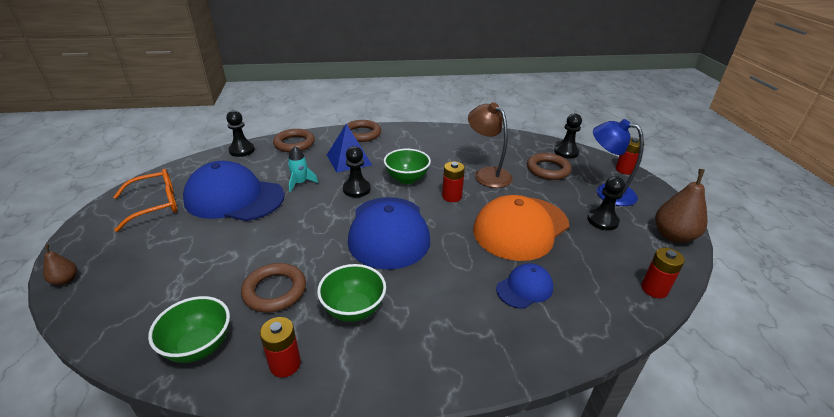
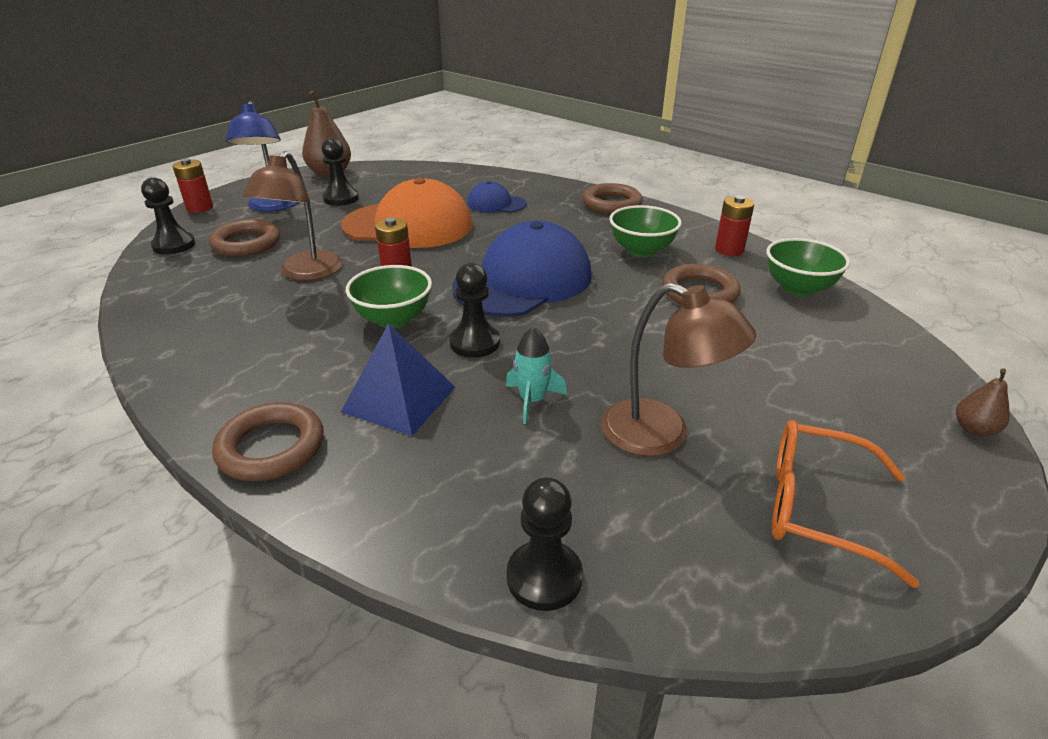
camera: 130 degrees left, 0 degrees up
blue cap [183,161,285,221] -> brown lamp [601,282,756,457]
brown ring [273,129,315,152] -> brown ring moved to [582,183,643,214]
red battery [641,248,685,298] -> none

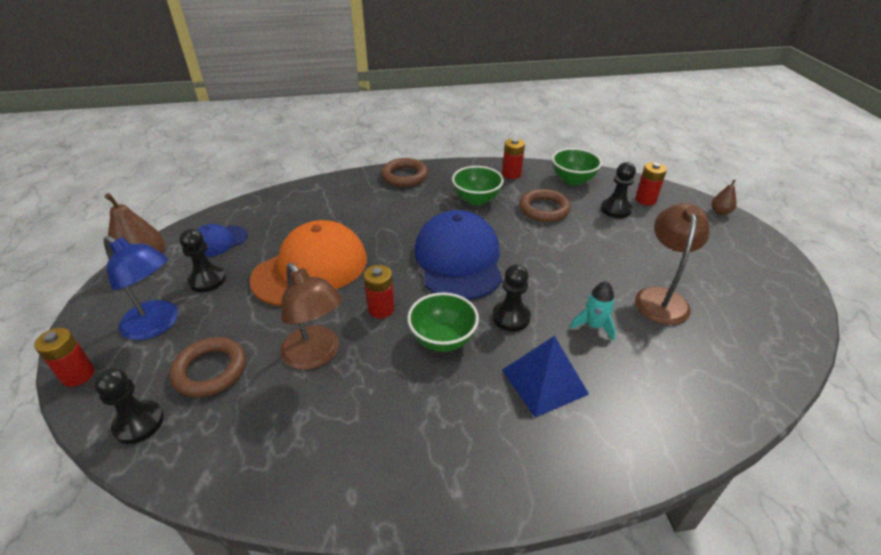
camera: 50 degrees left, 5 degrees up
brown ring [212,402,324,481] -> none
blue cap [467,181,527,213] -> blue cap moved to [197,224,248,257]
black pawn [507,477,583,611] -> black pawn moved to [601,162,636,218]
brown lamp [601,282,756,457] -> brown lamp turned 60 degrees counterclockwise [635,203,710,325]
orange glasses [772,420,919,588] -> none
none -> red battery [635,162,667,206]

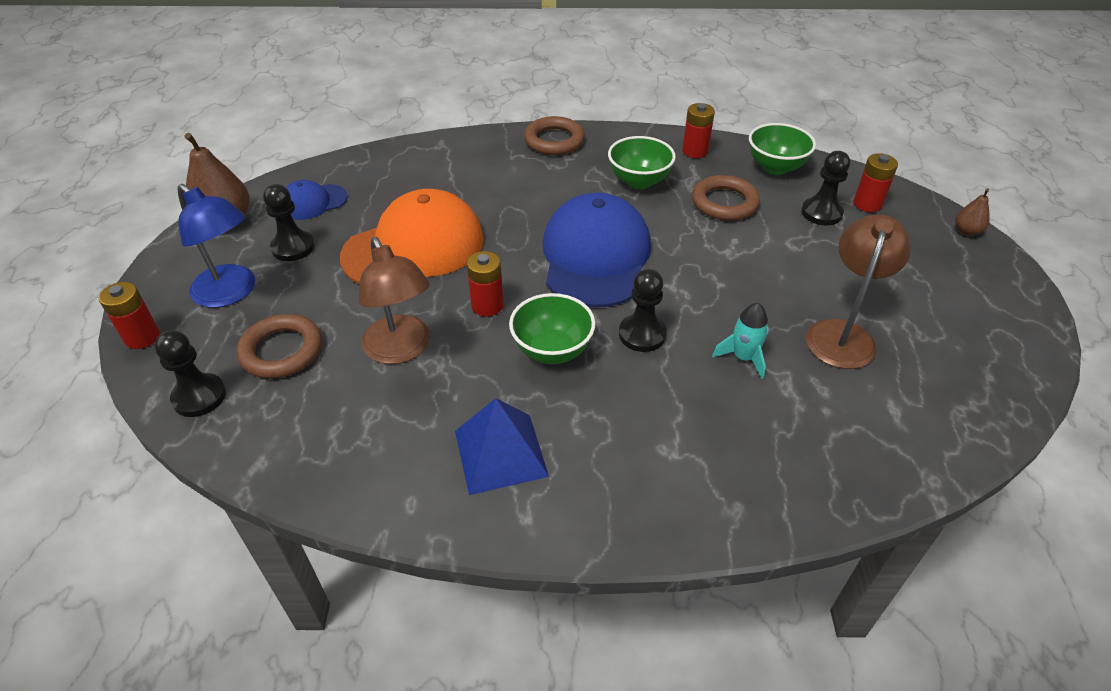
camera: 10 degrees right, 5 degrees up
blue pyramid [502,336,589,418] -> blue pyramid moved to [455,398,549,495]

